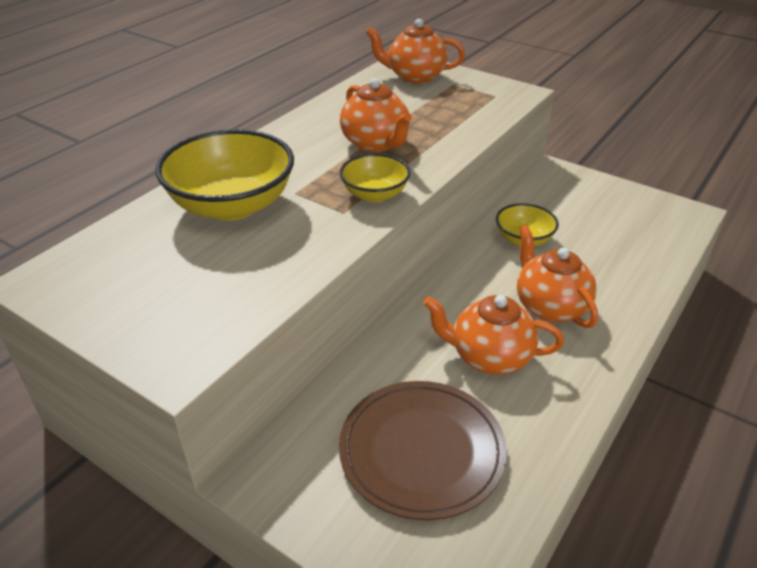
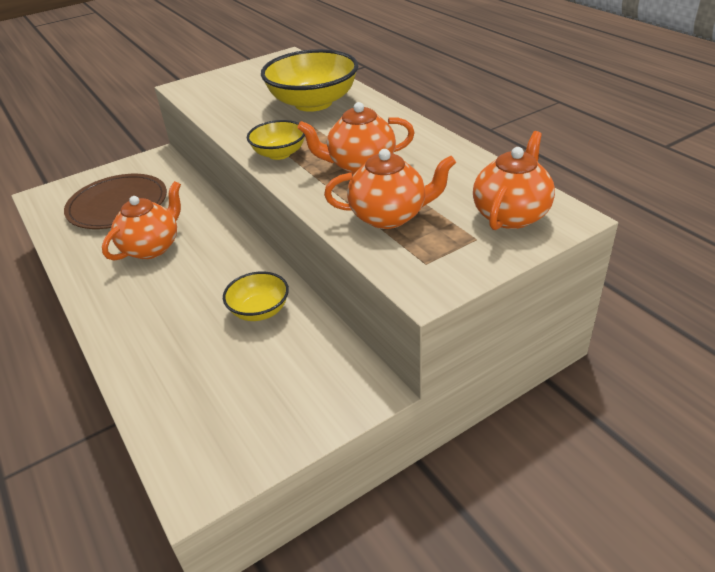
camera: 115 degrees right, 0 degrees up
orange teapot [517,225,598,328] -> orange teapot moved to [324,149,456,229]

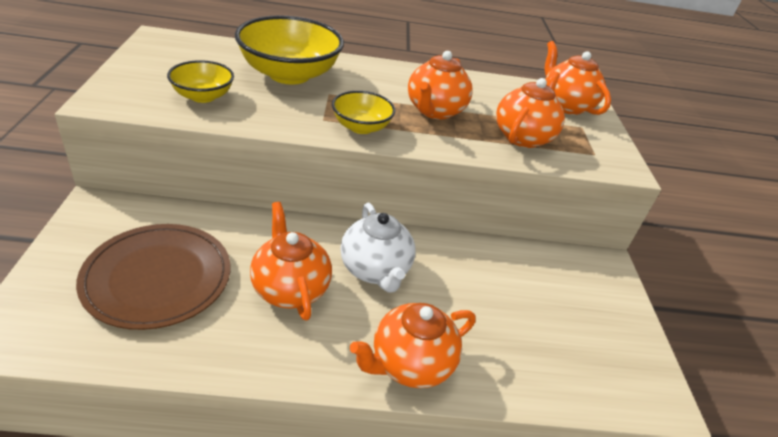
camera: 65 degrees left, 0 degrees up
yellow bowl [223,271,289,321] -> yellow bowl moved to [167,60,234,103]
none -> white teapot [340,203,416,293]
none -> orange teapot [350,303,476,388]

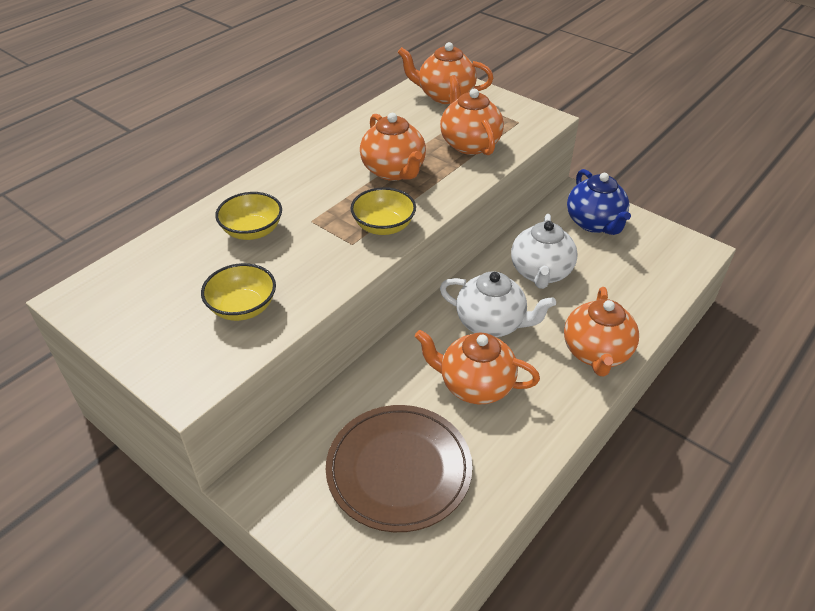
camera: 45 degrees left, 5 degrees up
yellow bowl [235,15,344,84] -> yellow bowl [215,192,282,240], size x0.54
none -> white teapot [511,214,578,289]
none -> blue teapot [567,169,631,235]

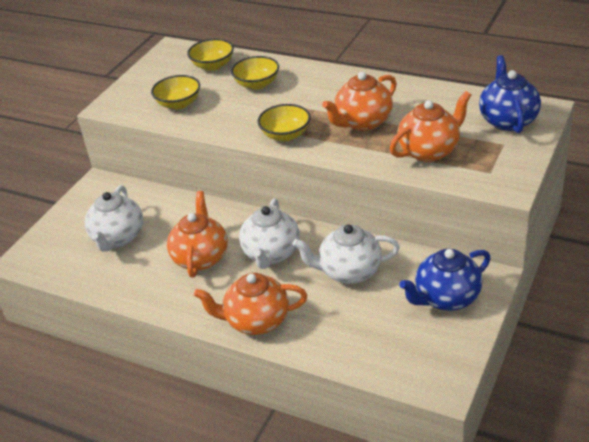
camera: 80 degrees right, 5 degrees down
brown plate [326,405,473,532] -> white teapot [85,185,143,252]
orange teapot [398,42,493,104] -> blue teapot [479,55,541,133]
none -> yellow bowl [187,39,234,71]

